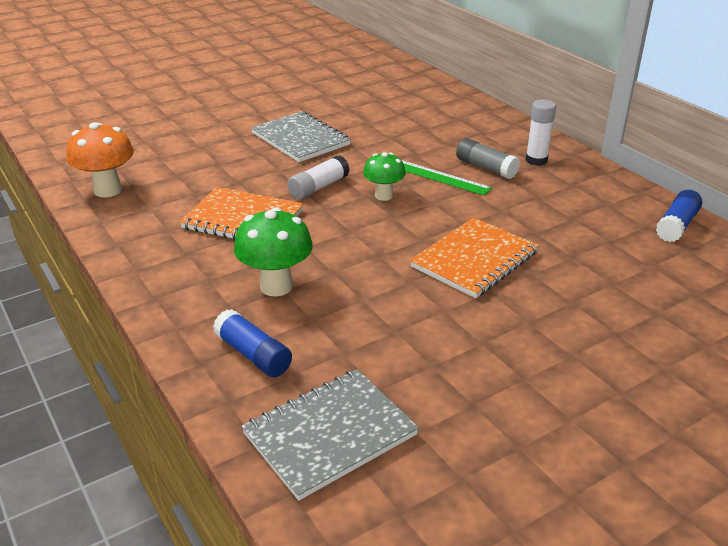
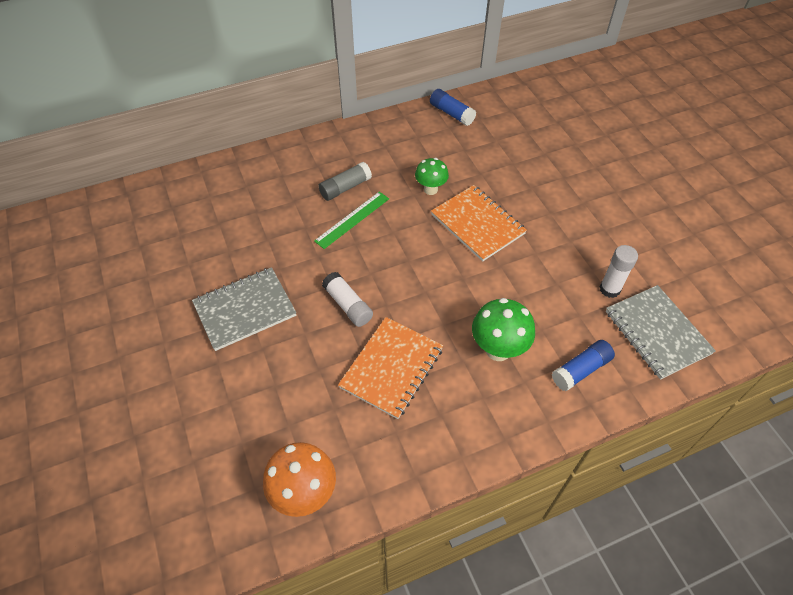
camera: 80 degrees left, 20 degrees up
green mushroom [363,152,406,201] -> green mushroom moved to [415,158,449,195]
white glue stick [526,99,556,166] -> white glue stick moved to [600,245,638,298]

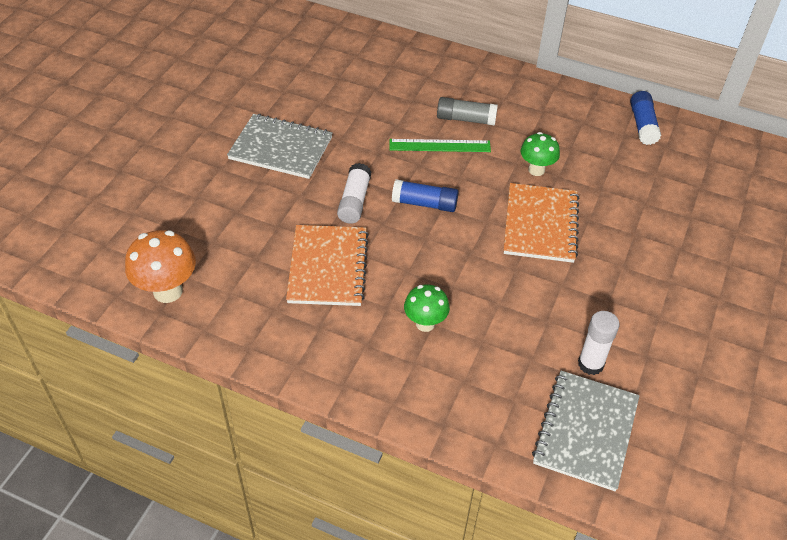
camera: 45 degrees right, 5 degrees down
orange notebook [338,317,443,419] -> orange notebook turned 75 degrees counterclockwise [286,225,369,306]
green mushroom [472,298,535,361] -> green mushroom [404,284,450,332], size x0.65
blue glue stick [552,340,615,391] -> blue glue stick moved to [392,179,458,212]

